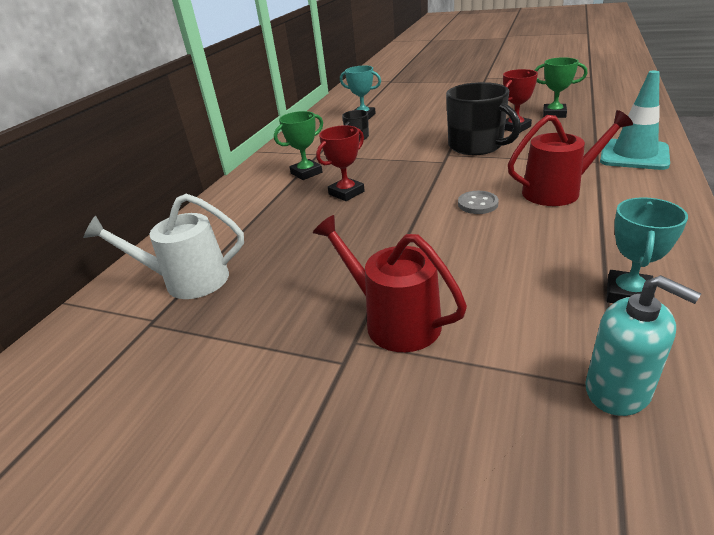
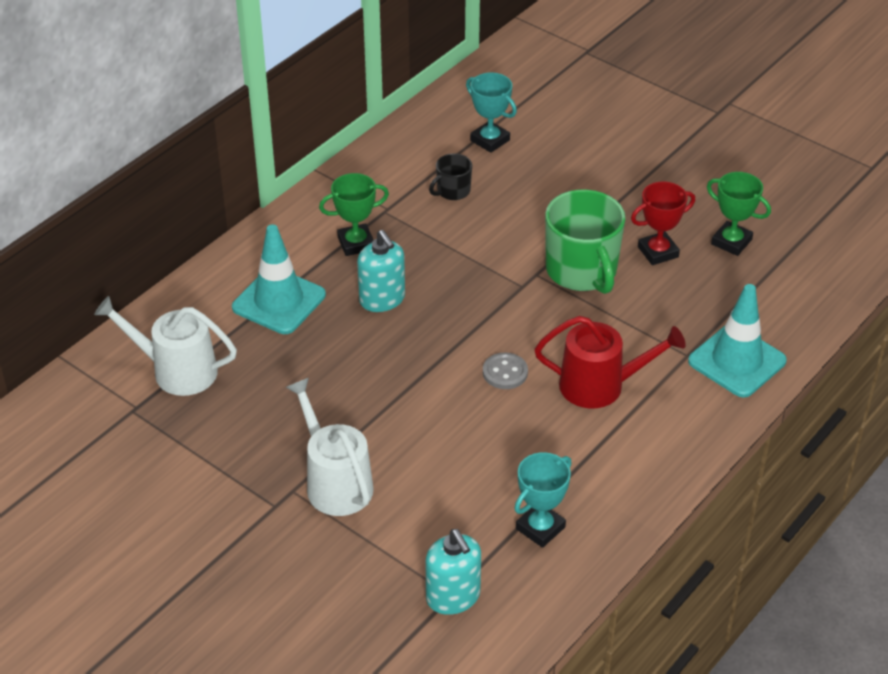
camera: 15 degrees right, 10 degrees up
red watering can [313,215,467,352] -> white watering can [286,378,374,516]
red trophy [316,125,365,201] -> turquoise soap dispenser [357,230,405,312]
black mug [446,82,521,155] -> green mug [545,189,626,294]
none -> turquoise traffic cone [232,224,326,334]

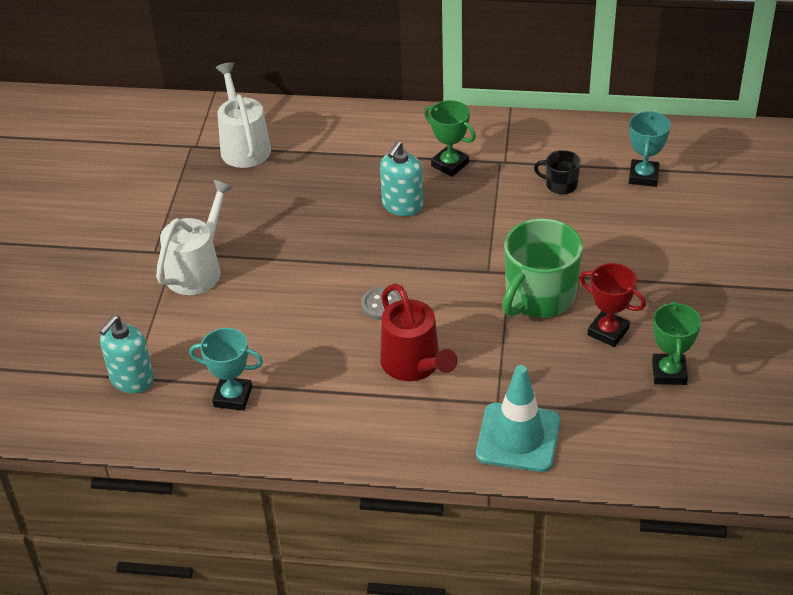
camera: 60 degrees right, 0 degrees up
turquoise traffic cone [232,224,326,334] -> none

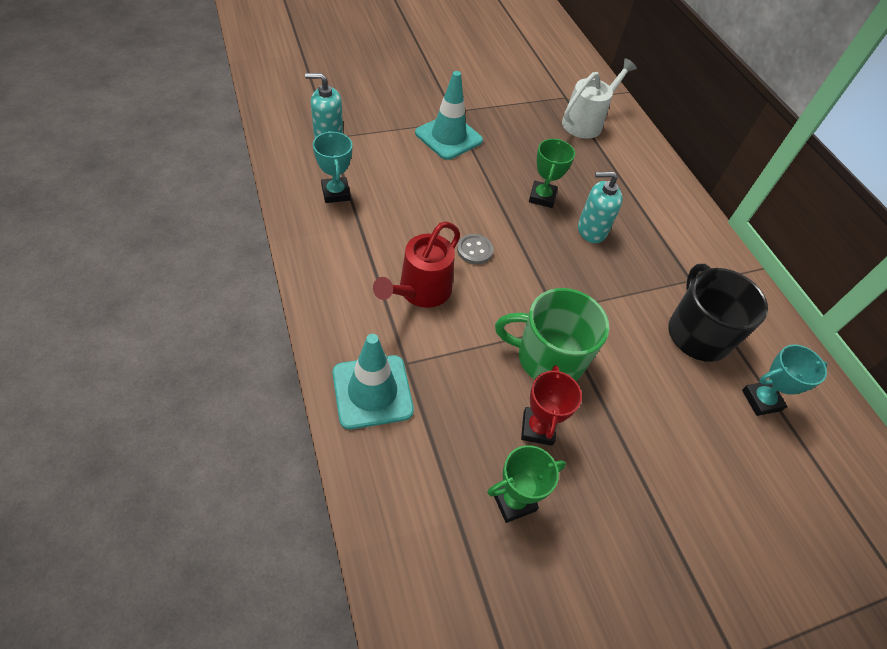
camera: 55 degrees right, 10 degrees up
white watering can [156,180,233,295] -> turquoise traffic cone [415,71,483,160]
green trophy [424,100,476,177] -> green trophy moved to [529,139,575,208]
black mug [534,150,581,194] -> black mug [668,264,768,362], size x2.05

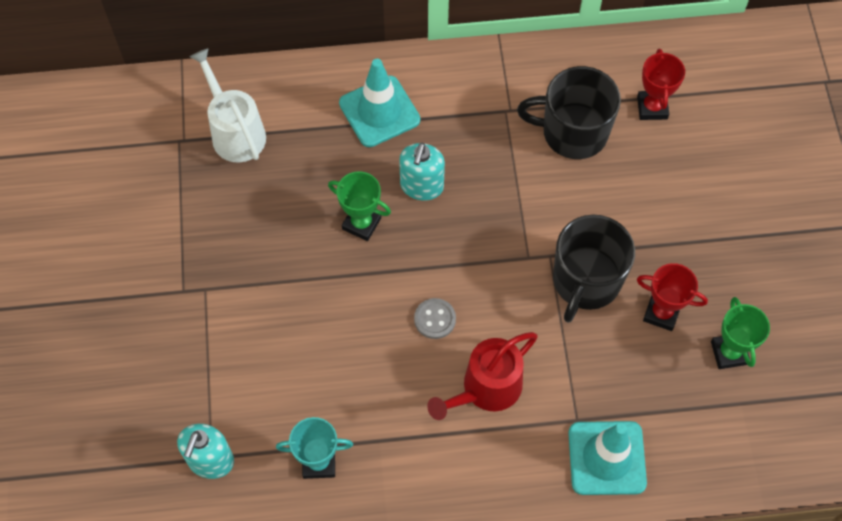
camera: 70 degrees left, 10 degrees up
red watering can [373,222,460,308] -> red watering can turned 90 degrees clockwise [427,332,538,420]
turquoise traffic cone [415,71,483,160] -> turquoise traffic cone moved to [339,59,420,147]
green mug [495,288,609,381] -> black mug [553,215,635,323]
turquoise trophy [742,345,827,416] -> red trophy [637,49,685,120]

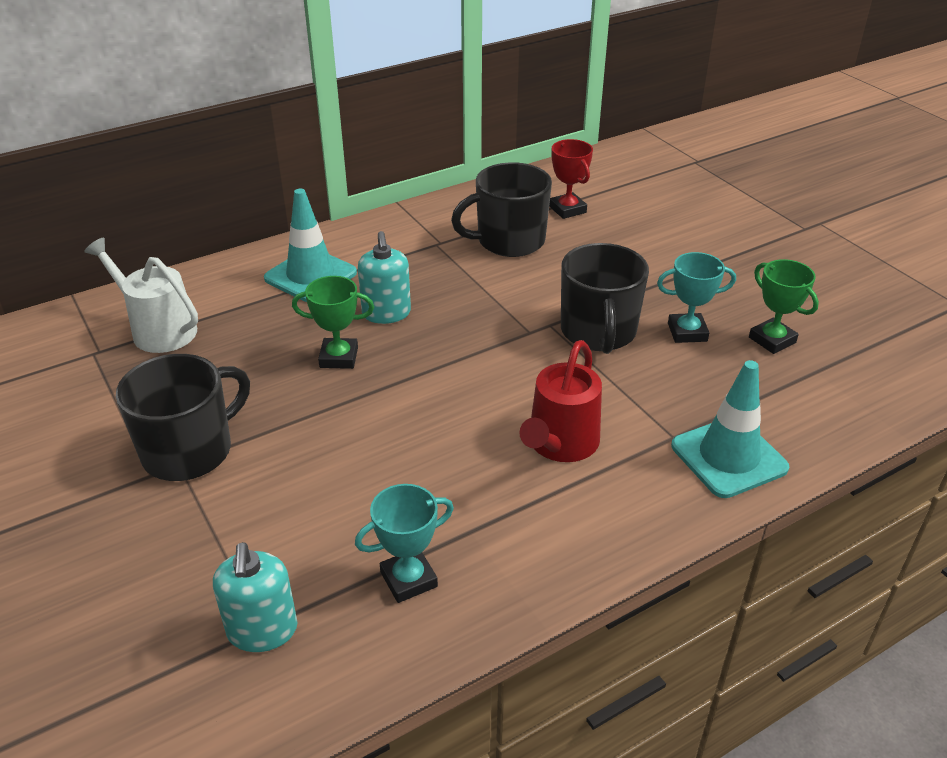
camera: 25 degrees left, 25 degrees down
grey button [414,298,456,339] -> none
red trophy [637,263,708,331] -> turquoise trophy [657,252,736,343]
none -> black mug [116,354,250,481]

